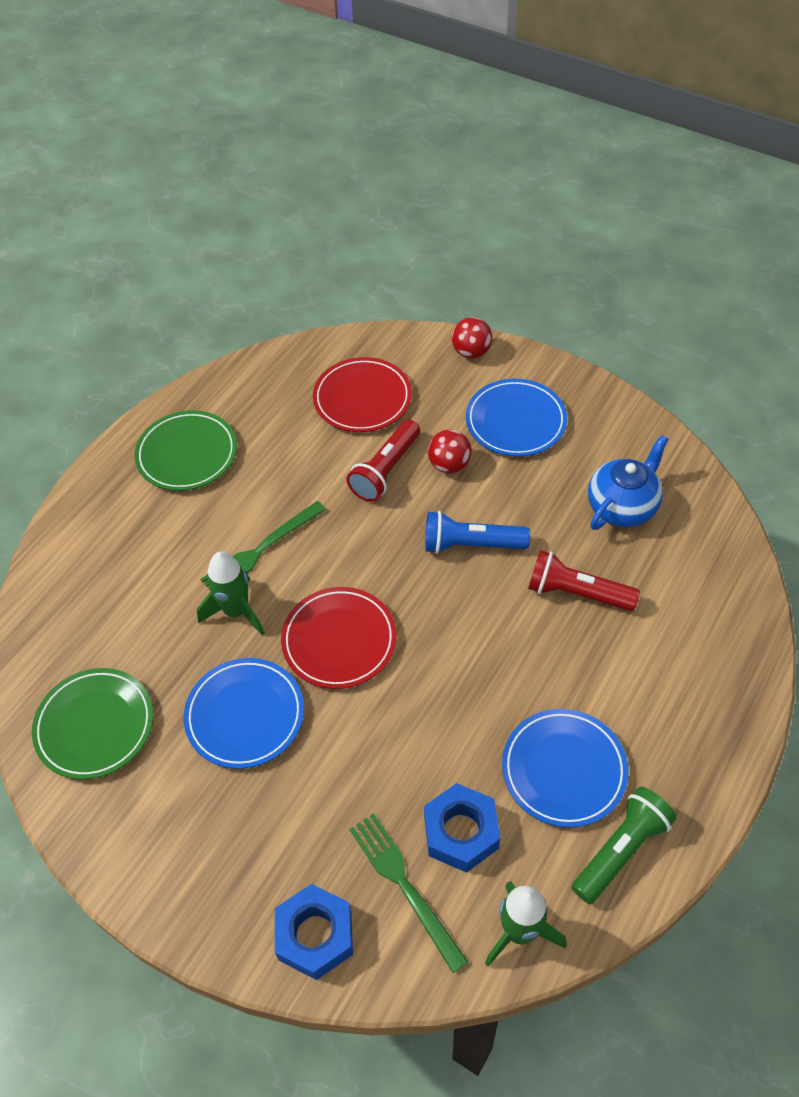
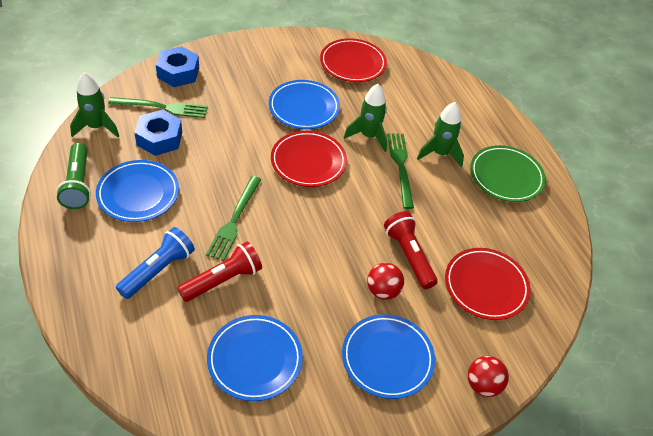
camera: 120 degrees right, 5 degrees down
green plate [32,668,153,779] -> red plate [320,38,387,82]
blue flashlight [425,511,530,554] -> blue flashlight moved to [116,227,195,299]
blue teapot [588,435,668,530] -> blue plate [207,315,303,401]
none -> green fork [206,176,262,261]
none -> green rocket [417,102,464,167]

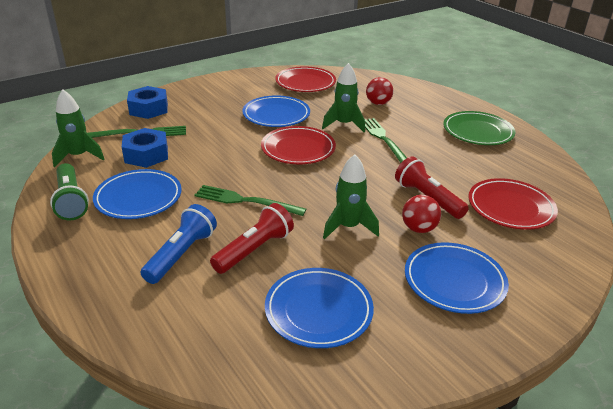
camera: 10 degrees left, 15 degrees down
green fork [206,176,262,261] -> green fork turned 105 degrees clockwise [194,185,306,216]
green rocket [417,102,464,167] -> green rocket moved to [323,154,379,239]
red ball [468,356,509,397] -> red ball moved to [366,77,393,105]

